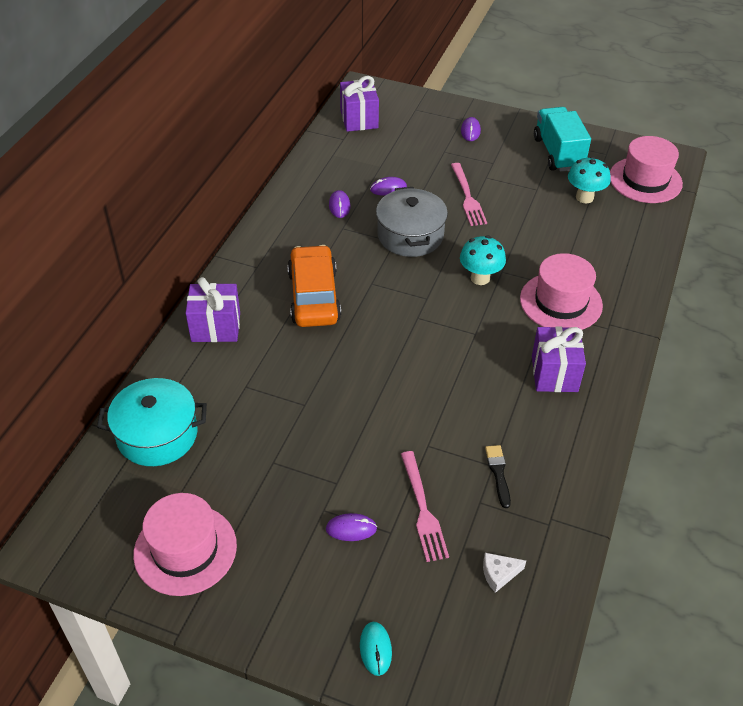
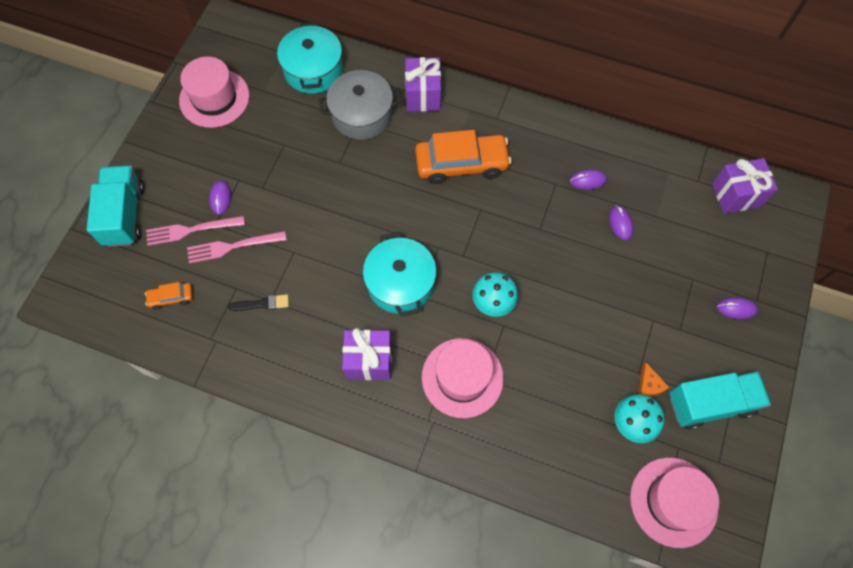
camera: 90 degrees right, 20 degrees up
turquoise mouse [360,622,392,676] -> turquoise truck [87,166,144,247]
grey pot [376,187,448,257] -> grey pot moved to [319,70,402,140]
pink fork [451,163,487,226] -> pink fork moved to [146,216,245,246]
white cheese [483,553,526,593] -> orange car [145,282,193,310]
none -> turquoise pot [363,232,436,317]
none -> orange cheese [638,362,670,397]

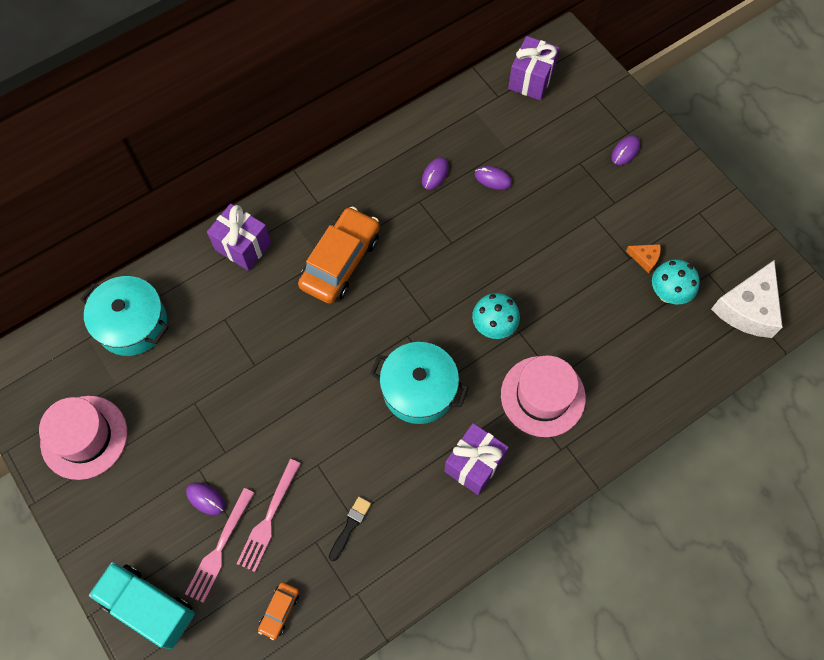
camera: 55 degrees left, 0 degrees up
grey pot [319,70,402,140] -> none
pink hat [630,457,719,548] -> white cheese [711,260,783,338]
turquoise truck [670,372,771,430] -> none

